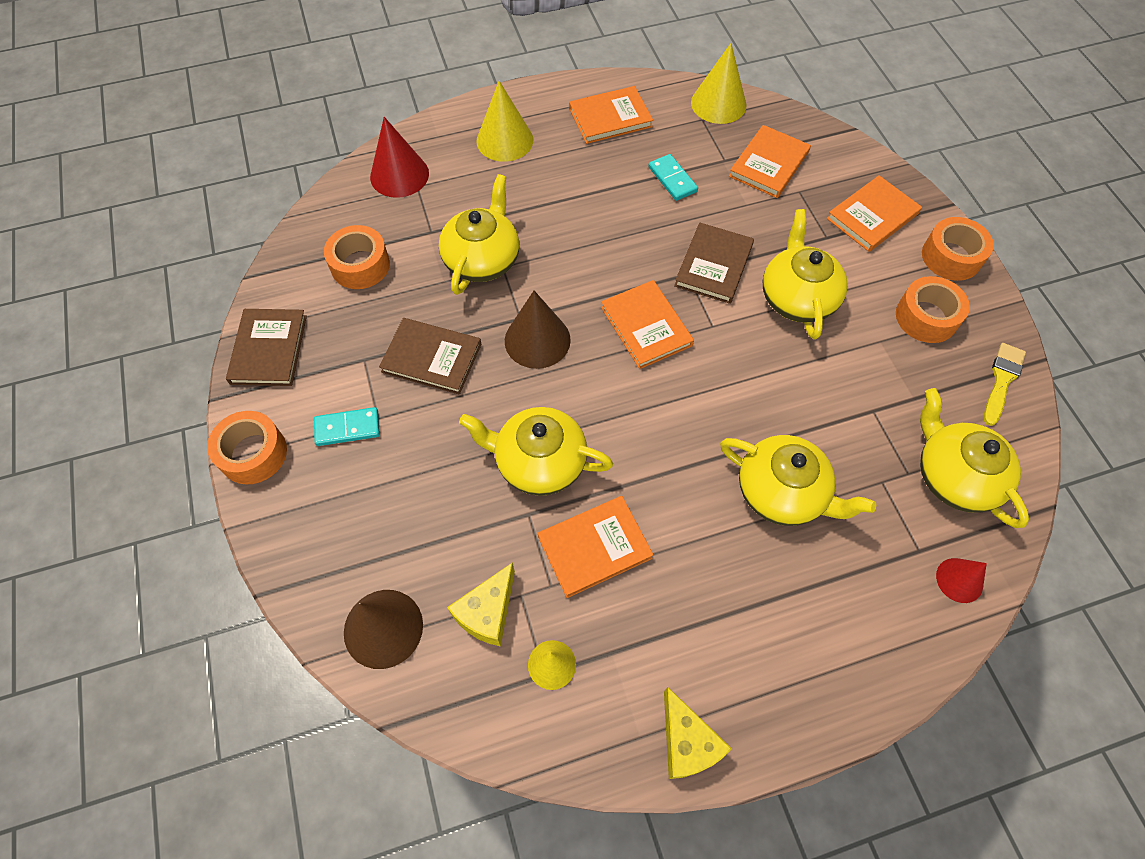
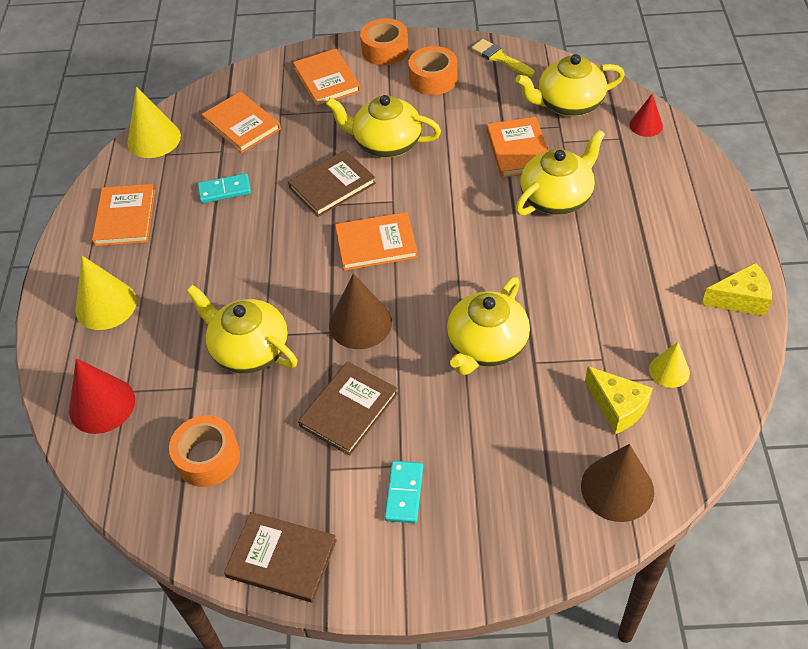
camera: 70 degrees left, 10 degrees down
orange tape [207,411,287,484] -> none
orange book [538,496,654,598] -> orange book moved to [487,117,548,178]
brown book [674,222,754,304] -> brown book turned 75 degrees counterclockwise [288,150,376,217]

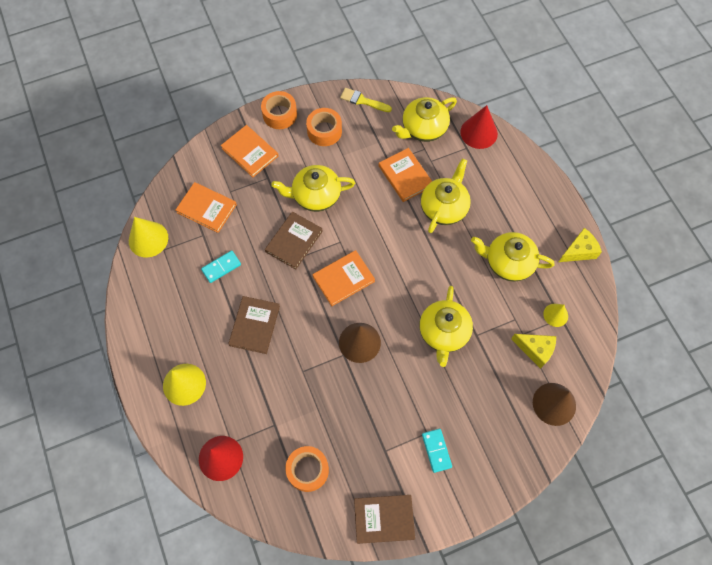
camera: 25 degrees left, 15 degrees up
orange book [92,184,155,246] -> none
yellow teapot [186,285,297,373] -> yellow teapot moved to [471,232,555,282]
brown book [298,361,398,456] -> brown book moved to [228,296,280,354]
red cone [629,94,663,137] -> red cone [460,105,498,149], size x1.67

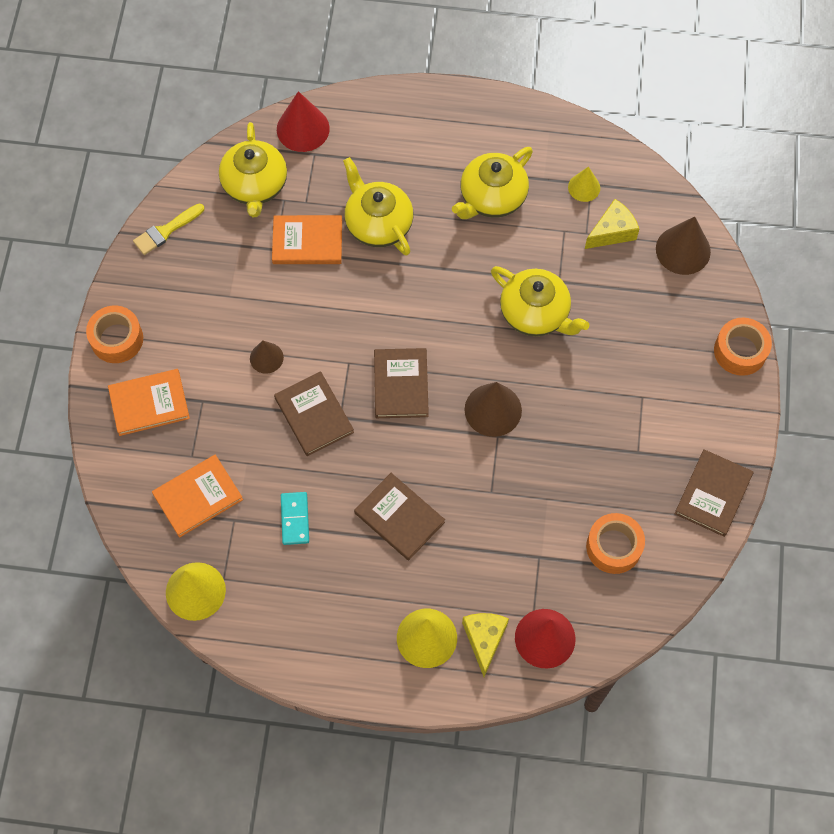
camera: 60 degrees left, 0 degrees up
yellow teapot [271,165,355,212] -> brown cone [250,340,284,374]
orange tape [306,108,342,146] -> orange tape moved to [714,318,772,376]
orange book [312,250,375,306] -> brown book [374,348,429,418]
turquoise domino [422,429,452,473] -> none
yellow cheese [559,228,602,262] -> yellow cheese moved to [462,613,509,677]

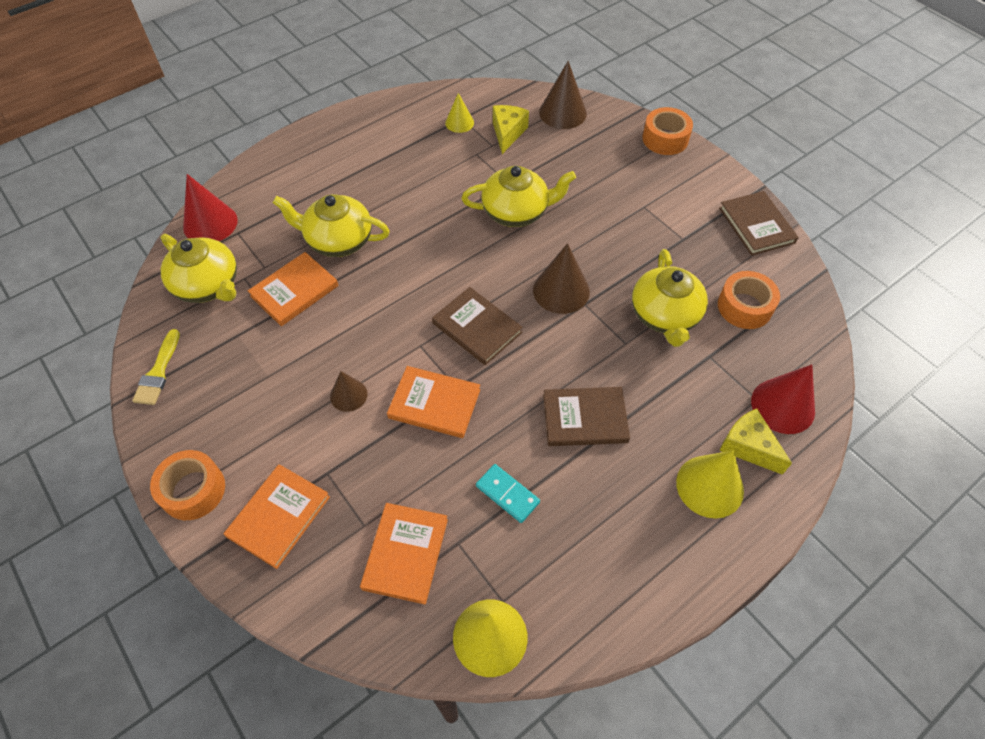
camera: 45 degrees left, 10 degrees down
brown book [274,371,354,456] -> orange book [387,366,480,438]
yellow teapot [452,147,533,219] -> yellow teapot moved to [632,249,708,347]

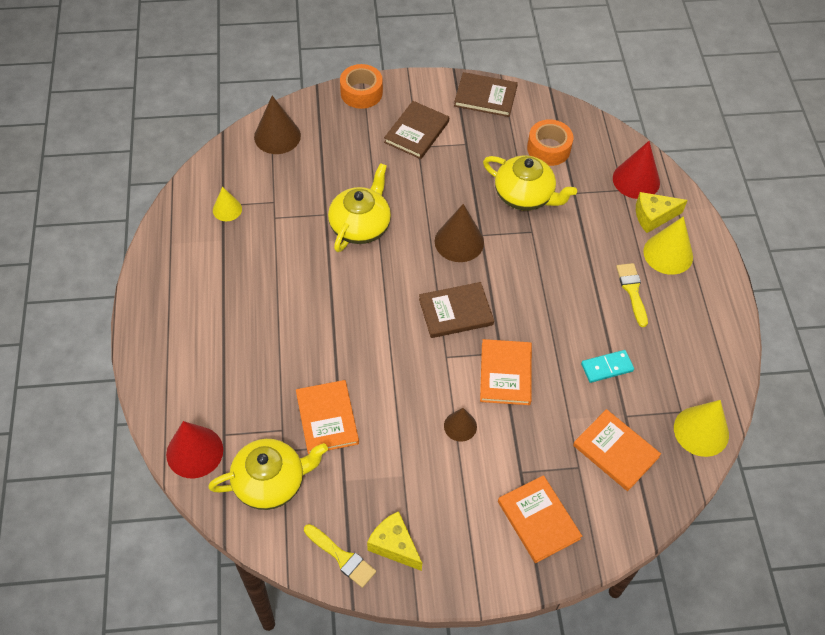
camera: 60 degrees left, 0 degrees up
orange tape [150,450,225,520] -> none
yellow teapot [273,194,390,257] -> none
orange book [387,366,480,438] -> orange book turned 45 degrees counterclockwise [480,339,532,405]
yellow cheese [493,105,529,154] -> yellow cheese moved to [367,511,422,571]
brown book [543,387,630,446] -> brown book moved to [384,101,449,159]
none -> yellow brush [616,263,648,327]

